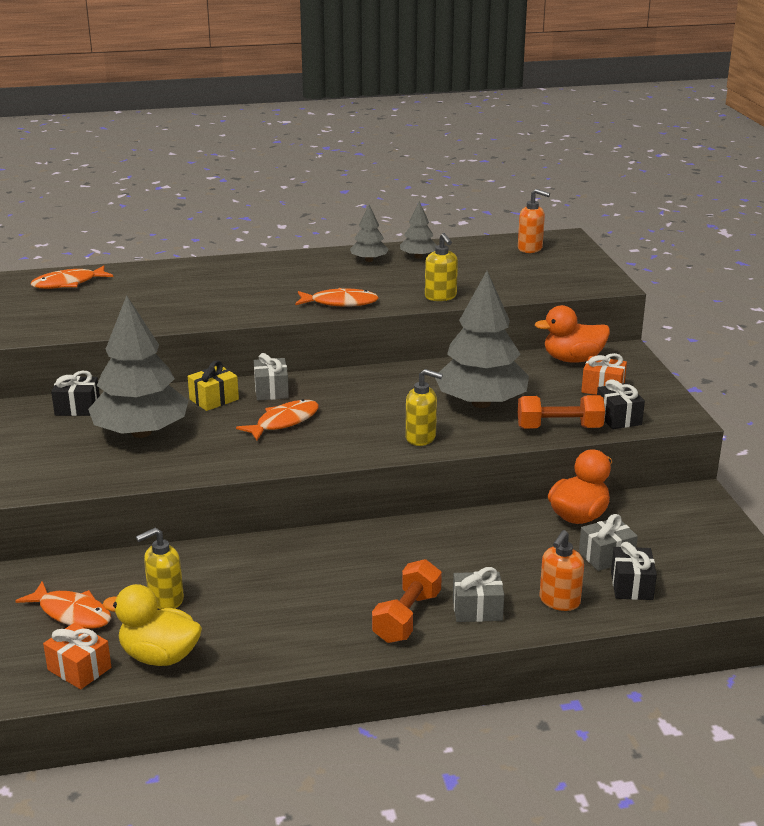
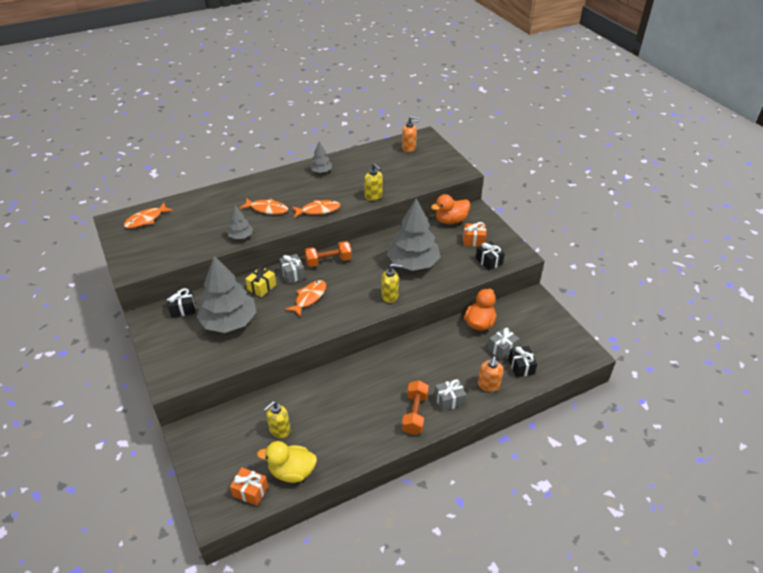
camera: 15 degrees left, 15 degrees up
orange fish [15,581,111,629] -> orange fish moved to [239,198,288,214]
grey tree [400,201,437,259] -> grey tree moved to [227,206,253,239]
orange dumbbell [518,395,605,429] -> orange dumbbell moved to [304,241,352,267]

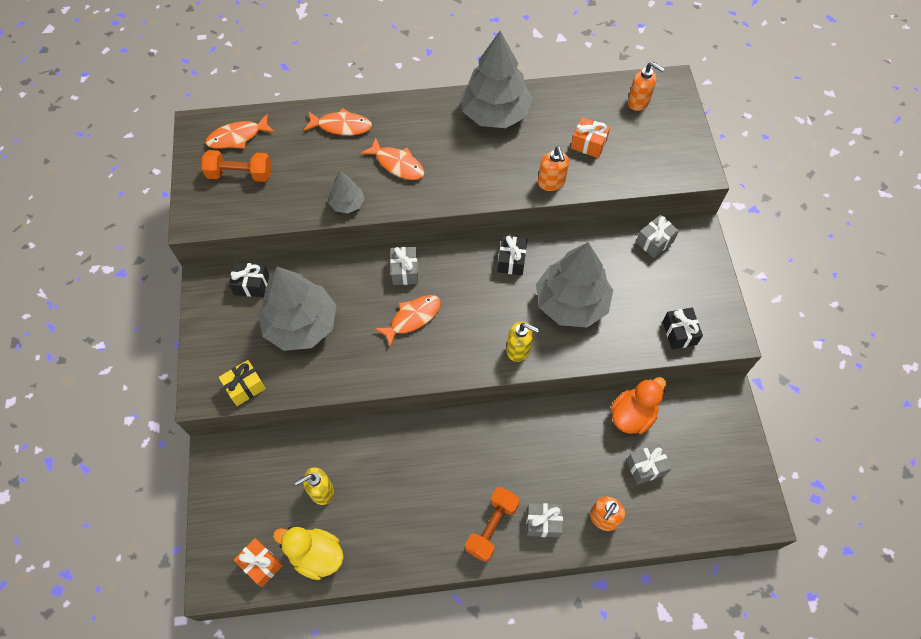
camera: 20 degrees right, 20 degrees up
yellow gift [245,266,276,297] -> yellow gift moved to [219,360,266,406]
orange fish [291,200,341,218] -> orange fish moved to [304,108,372,135]
orange dumbbell [304,241,352,267] -> orange dumbbell moved to [202,150,271,182]
grey tree [309,142,332,173] -> grey tree [461,31,533,128], size x2.11
yellow soap dispenser [364,163,383,201] -> orange soap dispenser [538,147,569,191]
orange duck [431,194,470,224] -> grey gift [636,215,679,258]
orange gift [463,222,486,246] -> orange gift moved to [571,117,610,158]
black gift [508,346,537,377] -> black gift moved to [498,236,527,275]

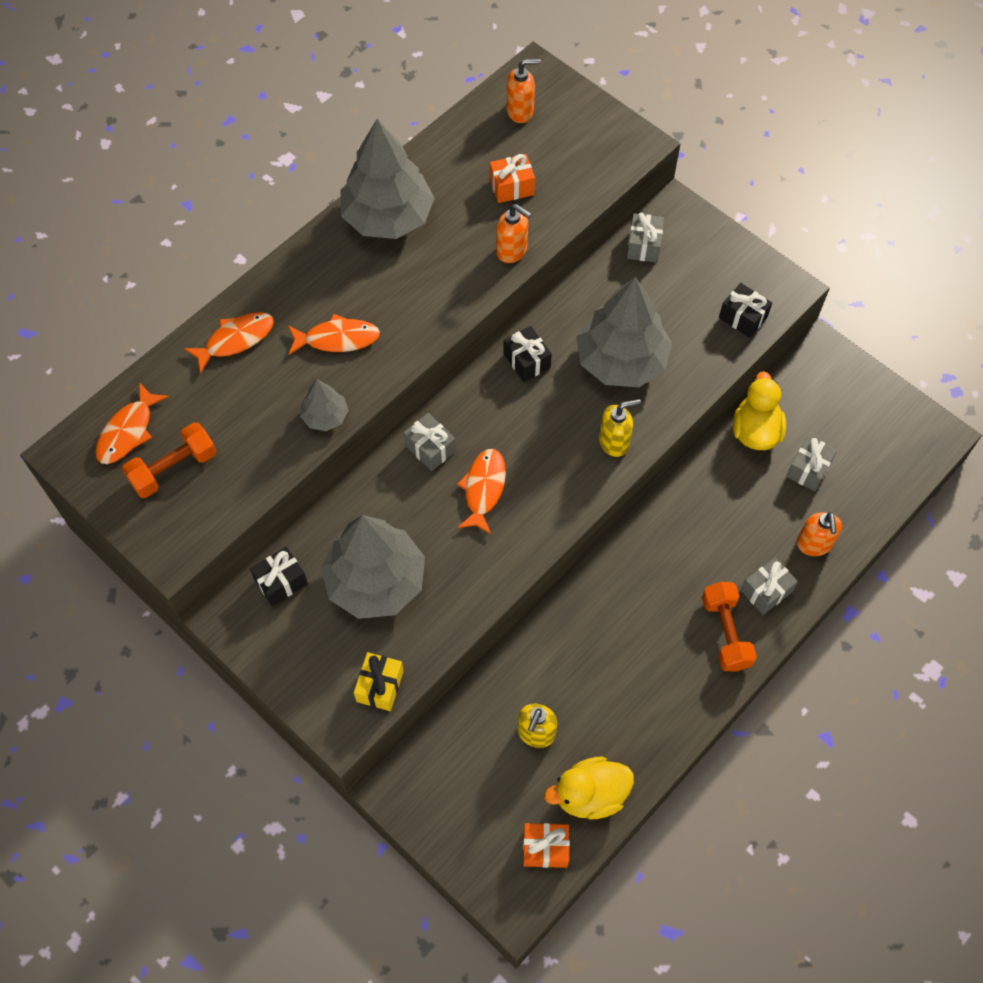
camera: 40 degrees left, 0 degrees up
orange duck [611,377,666,434] -> yellow duck [733,371,786,450]

